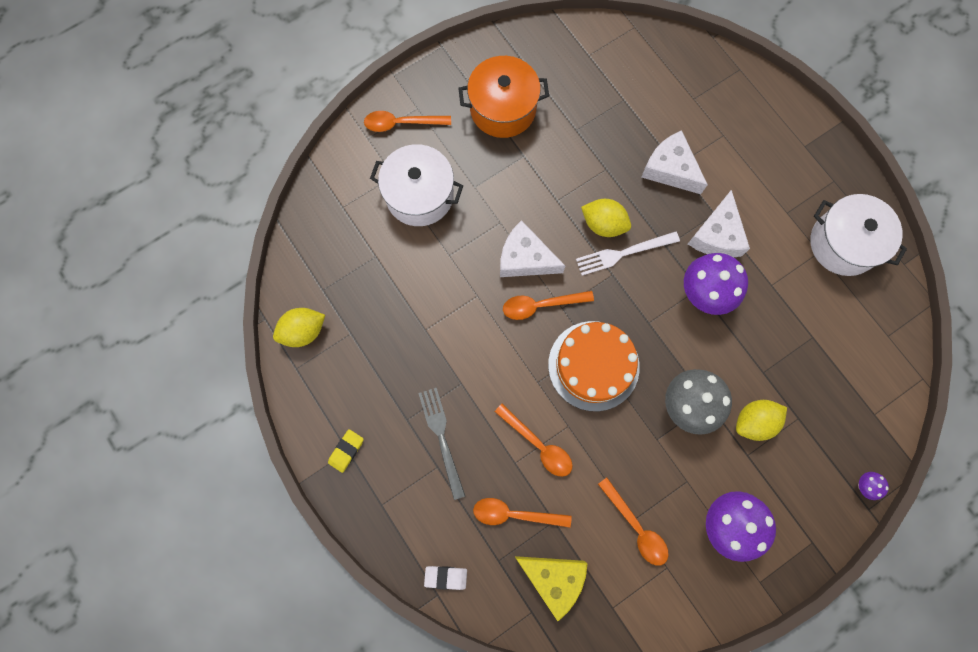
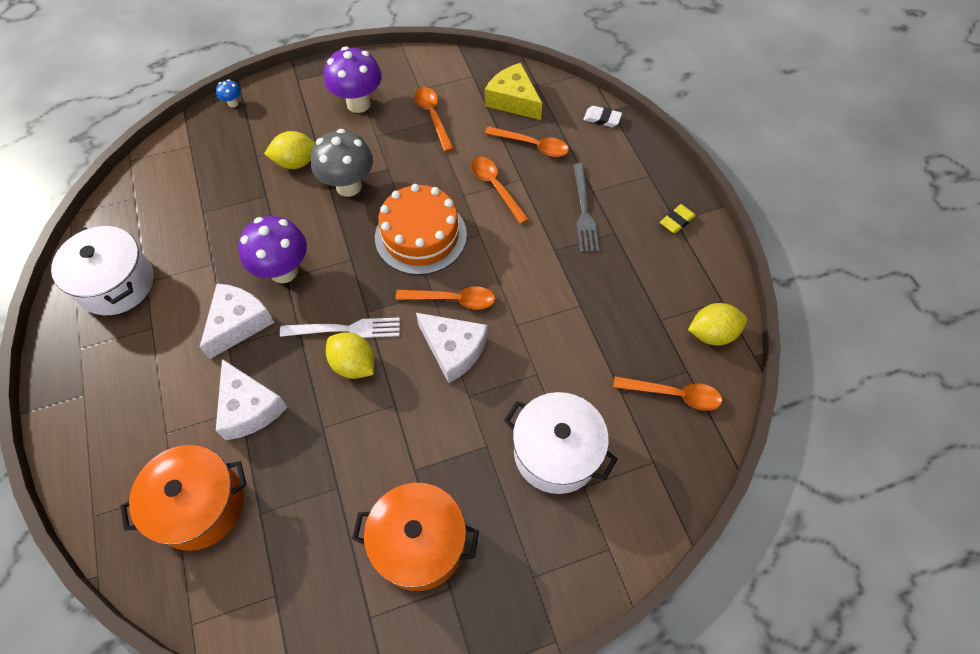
camera: 165 degrees left, 15 degrees down
orange spoon [364,111,451,132] -> orange spoon moved to [613,376,722,411]
purple mushroom [858,472,889,500] -> blue mushroom [216,80,241,107]
none -> orange pot [120,445,247,551]

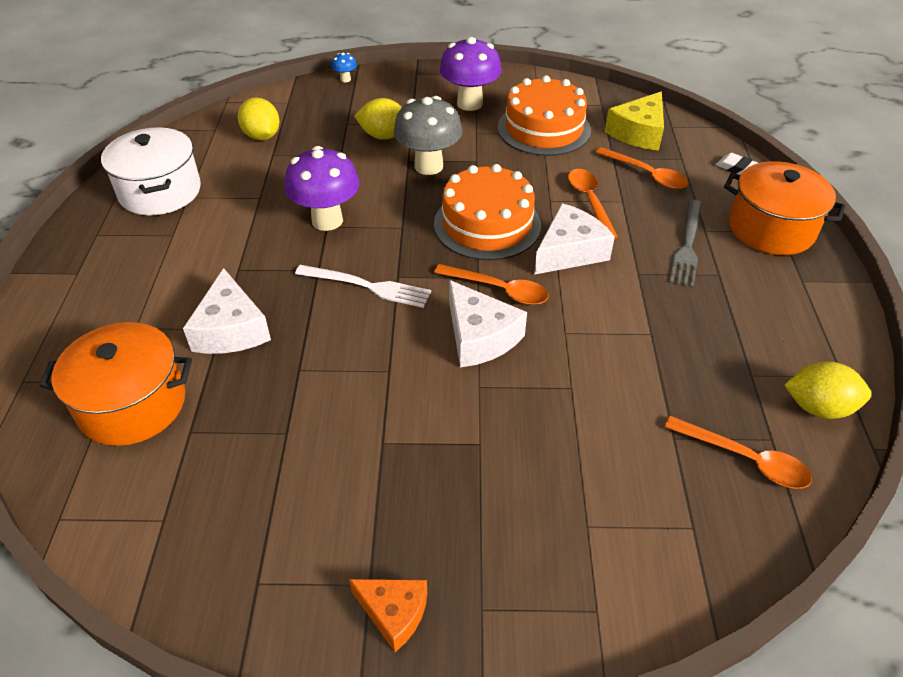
camera: 20 degrees right, 15 degrees down
white cheese [200,284,275,359] -> white cheese moved to [534,203,615,275]
yellow lemon [326,333,374,379] -> yellow lemon moved to [238,97,279,140]
orange pot [352,483,479,591] -> orange pot moved to [724,161,846,255]
orange spoon [414,87,454,152] -> orange cake [498,75,591,156]
yellow cheese [485,63,542,120] -> yellow cheese turned 120 degrees counterclockwise [605,92,664,151]
white pot [504,392,617,494] -> none
yellow eraser [660,204,696,234] -> none
none -> orange cheese [349,579,427,652]

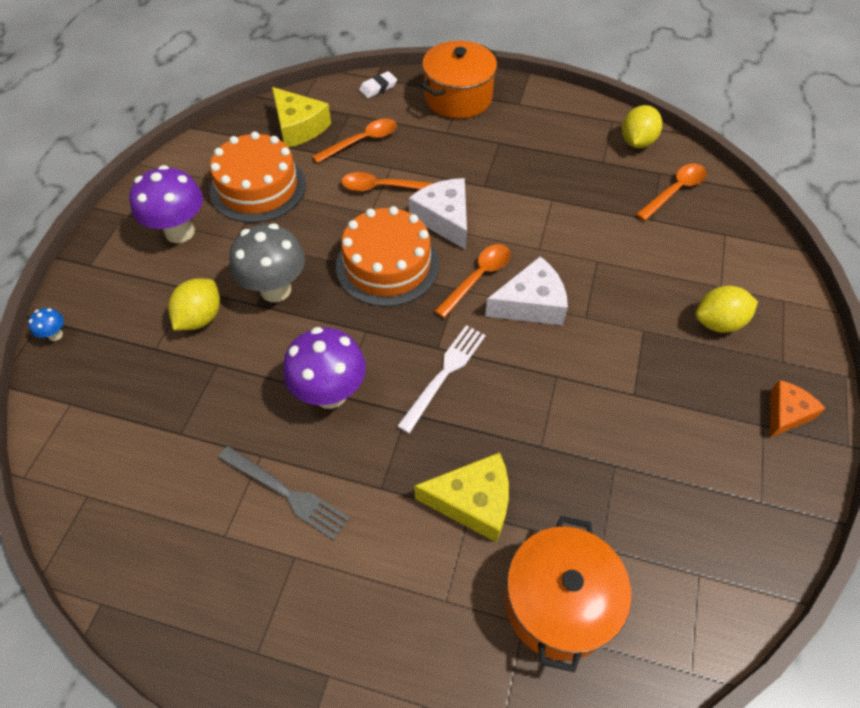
camera: 75 degrees left, 10 degrees up
white pot [101,127,201,215] -> none
white cheese [183,268,271,354] -> yellow cheese [414,452,509,543]
yellow lemon [238,97,279,140] -> yellow lemon moved to [695,286,758,333]
grey fork [669,199,702,287] -> grey fork moved to [218,446,350,540]

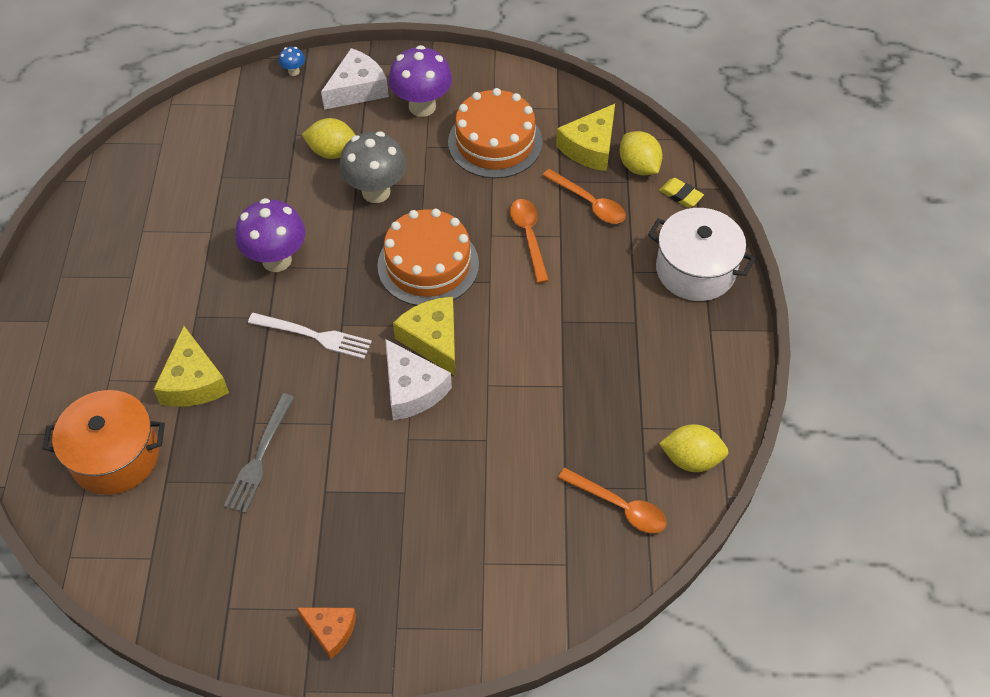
camera: 75 degrees right, 0 degrees up
grey fork [218,446,350,540] -> grey fork moved to [224,393,294,513]
white eraser [359,71,397,98] -> yellow eraser [659,178,704,208]
white cheese [409,178,467,250] -> white cheese moved to [321,48,389,110]
orange pot [421,41,497,119] -> white pot [648,208,755,301]
orange spoon [435,244,511,318] -> yellow cheese [393,297,455,376]
yellow lemon [695,286,758,333] -> yellow lemon moved to [619,131,663,175]

